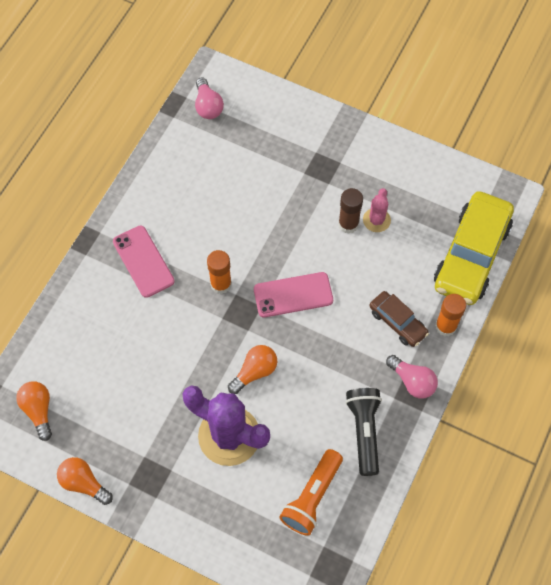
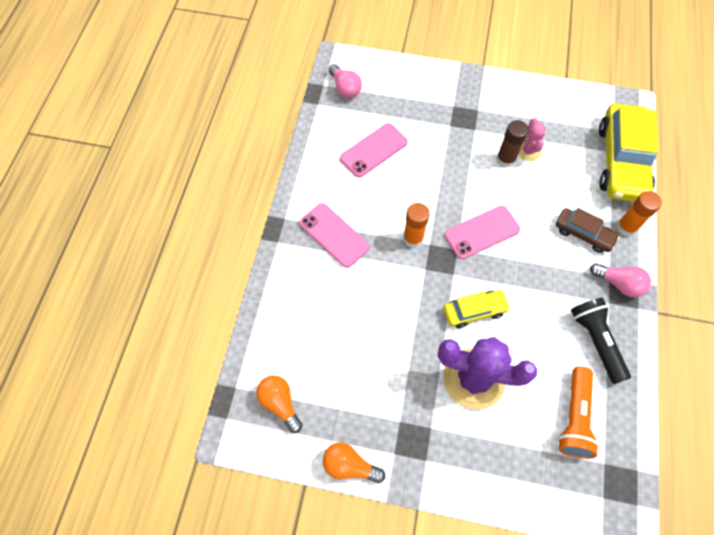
camera: 15 degrees left, 0 degrees up
orange light bulb [228,345,277,394] -> yellow car [443,290,510,328]
none -> pink phone [340,123,408,177]

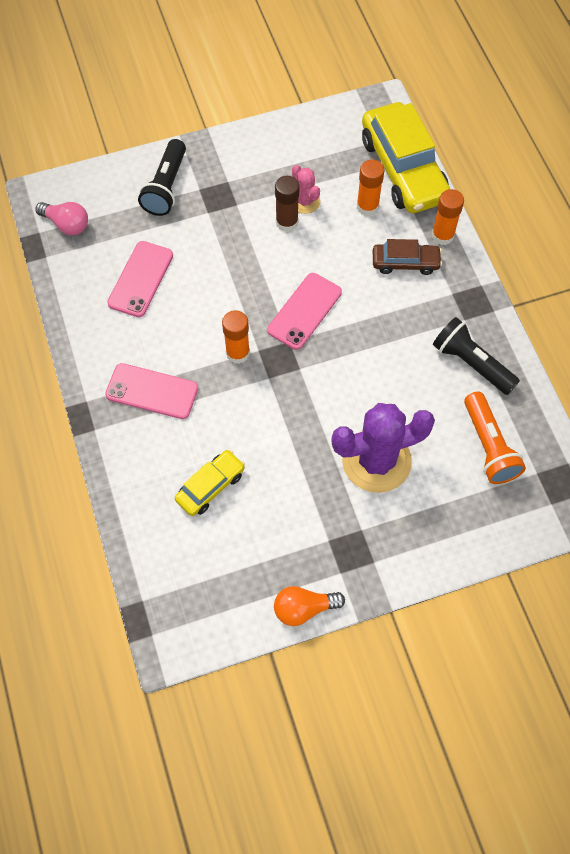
camera: 30 degrees left, 0 degrees up
orange light bulb [256,375,302,433] -> none
yellow car [443,290,510,328] -> yellow car moved to [175,450,245,516]
pink light bulb [590,263,651,297] -> none
none -> black flashlight [138,139,186,216]
none -> orange glue stick [357,160,384,216]

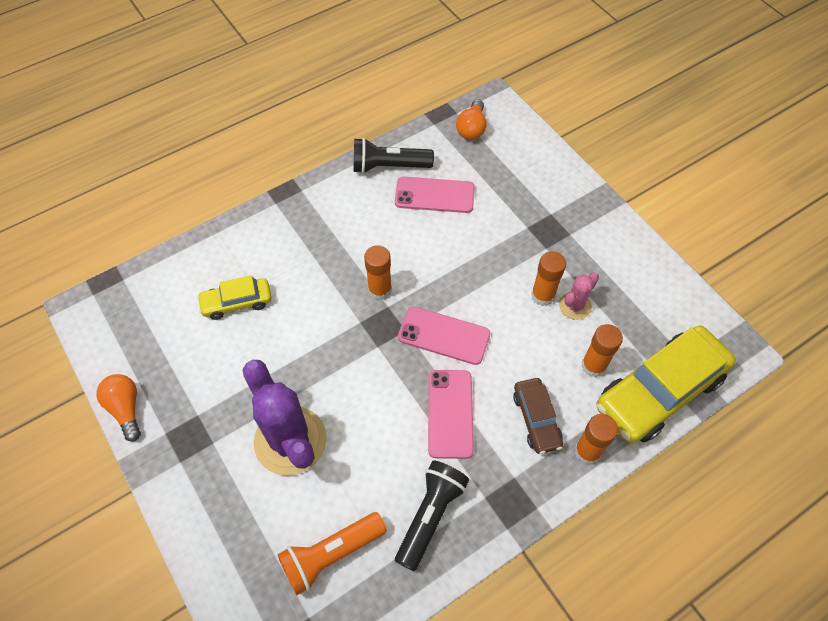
camera: 75 degrees right, 5 degrees down
pink light bulb [35,202,88,236] -> orange light bulb [456,99,487,140]
pink phone [105,363,198,419] -> pink phone moved to [428,370,474,459]
black flashlight [138,139,186,216] -> black flashlight moved to [354,138,434,174]
yellow car [175,450,245,516] -> yellow car turned 135 degrees clockwise [197,275,272,320]
brown glue stick [275,176,299,232] -> orange glue stick [531,251,566,306]

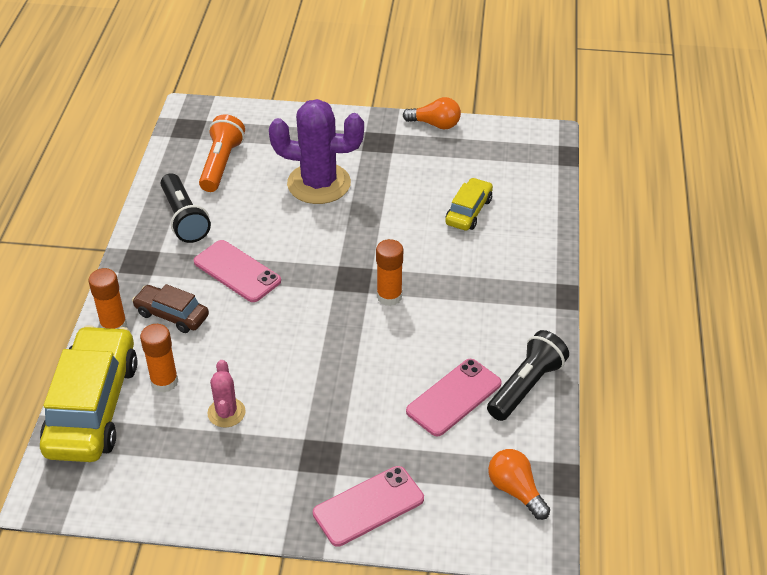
camera: 130 degrees right, 15 degrees down
pink phone [398,306,490,365] -> pink phone moved to [313,466,424,547]
orange glue stick [531,251,566,306] -> none

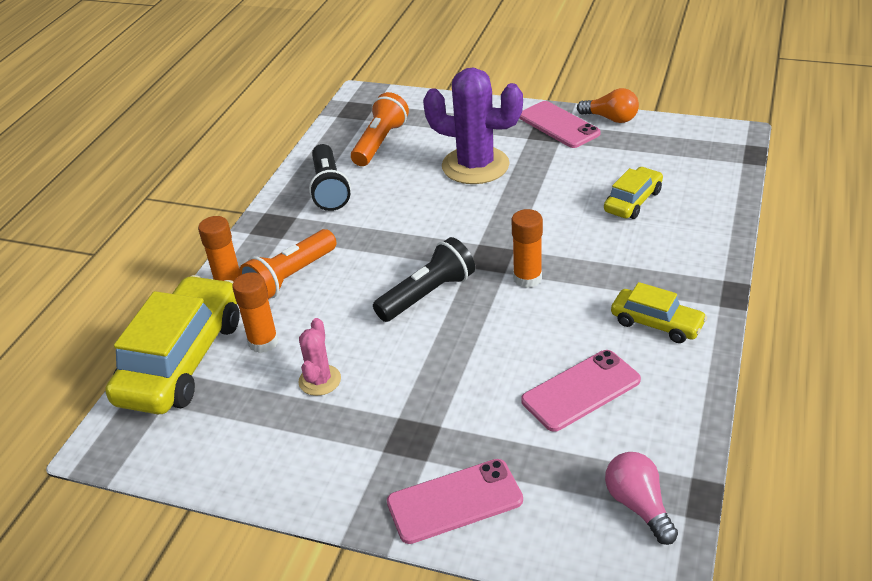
camera: 15 degrees right, 5 degrees down
brown car [132,284,209,333] -> orange flashlight [239,229,337,299]
pink phone [194,240,281,302] -> pink phone moved to [519,101,601,148]
black flashlight [487,330,569,421] -> black flashlight moved to [373,237,475,322]
orange light bulb [488,449,550,520] -> pink light bulb [605,452,678,545]
none -> yellow car [611,282,707,343]

